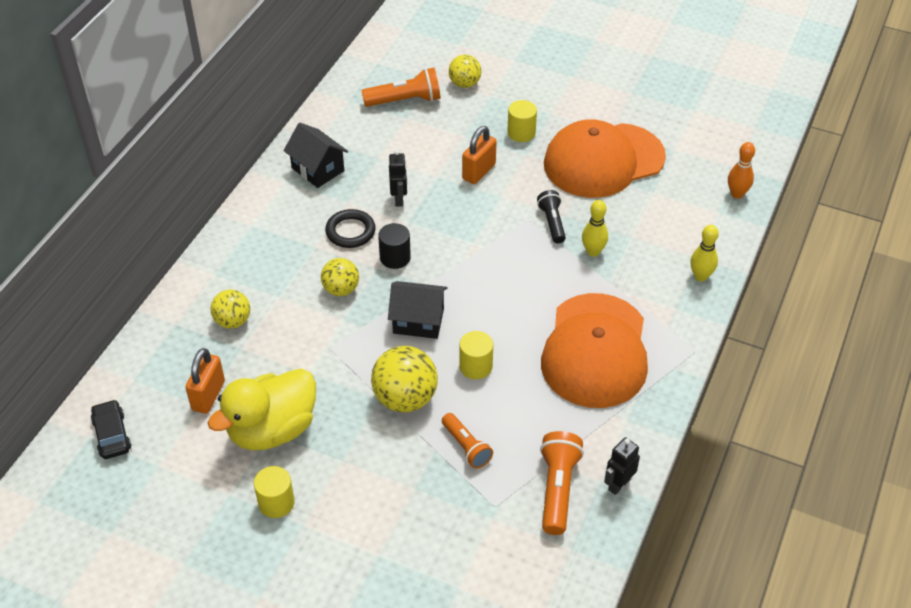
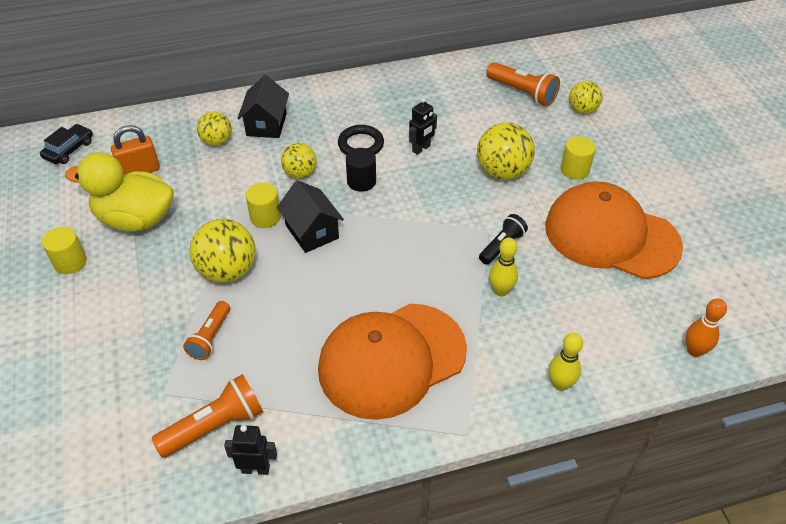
camera: 50 degrees right, 0 degrees up
black house [284,123,348,188] -> black house moved to [237,75,289,138]
yellow cylinder [459,331,493,379] -> yellow cylinder moved to [246,183,281,228]
orange padlock [462,126,497,184] -> yellow ball [477,122,535,180]

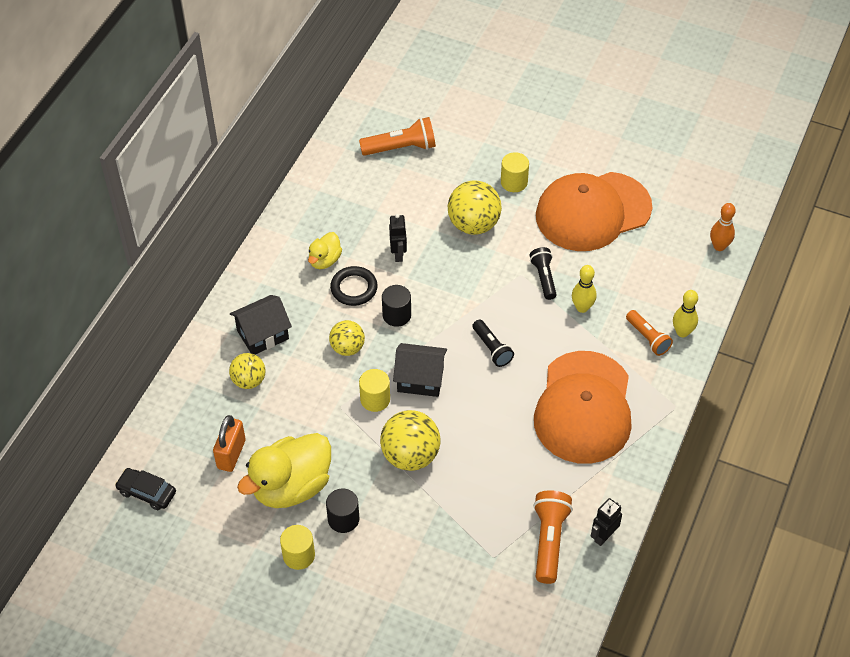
camera: 50 degrees left, 5 degrees up
black car [40,124,93,164] -> black car turned 45 degrees counterclockwise [115,468,176,510]
orange flashlight [183,301,230,360] -> orange flashlight moved to [626,310,673,356]
black house [237,75,289,138] -> black house turned 75 degrees counterclockwise [230,295,292,354]
yellow ball [569,81,603,114] -> none
none -> yellow duck [308,232,342,269]
none -> black cylinder [326,489,359,533]
none -> black flashlight [473,320,514,367]

